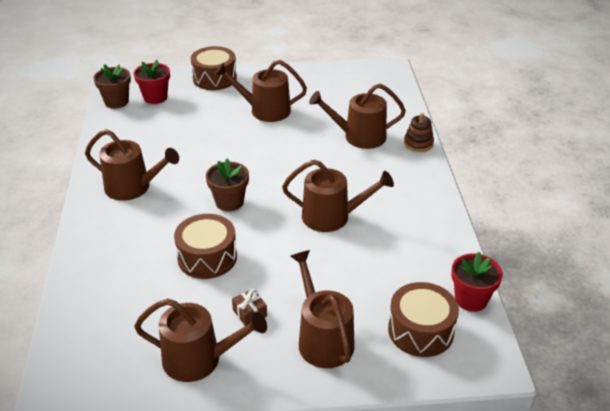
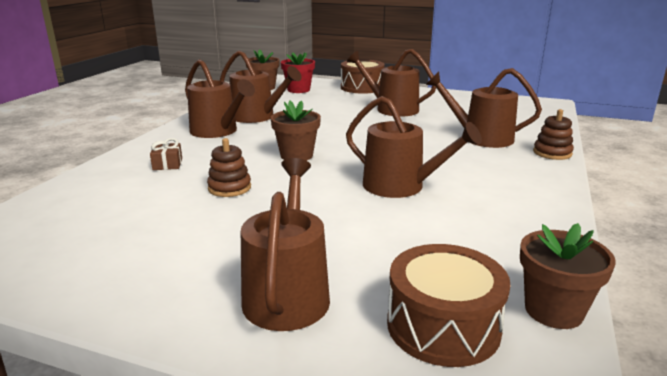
camera: 25 degrees right, 15 degrees down
brown watering can [134,299,267,382] -> brown watering can moved to [220,51,302,123]
brown drum [174,214,237,279] -> brown stacking toy [207,138,251,197]
brown gift [232,289,267,326] -> brown gift moved to [150,138,182,170]
red flower pot [451,252,503,312] -> brown flower pot [520,223,616,329]

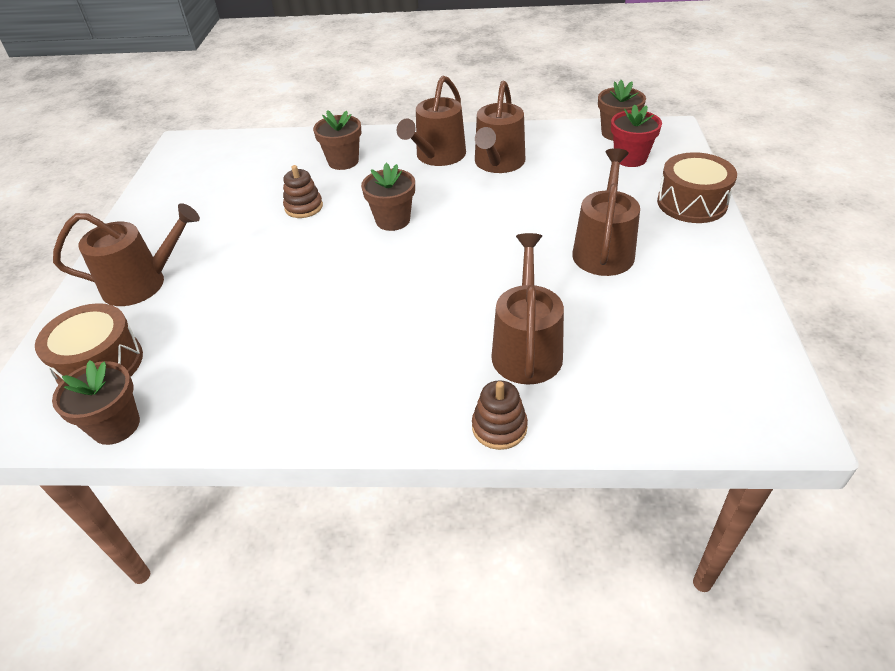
camera: 75 degrees right, 20 degrees up
brown gift [150,138,182,170] -> brown flower pot [313,110,362,170]
brown watering can [346,96,482,198] -> none

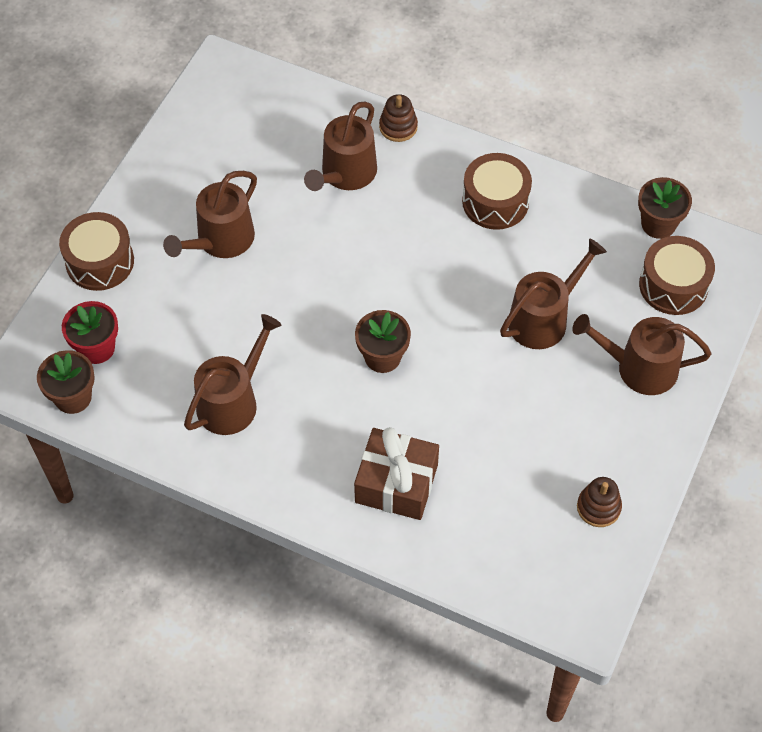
camera: 160 degrees left, 15 degrees up
brown stacking toy [283,165,323,218] -> brown stacking toy moved to [577,477,622,527]
brown flower pot [313,110,362,170] -> brown gift [354,427,439,520]
brown watering can [397,76,466,166] -> brown watering can moved to [500,238,607,349]
none -> brown drum [462,153,532,230]

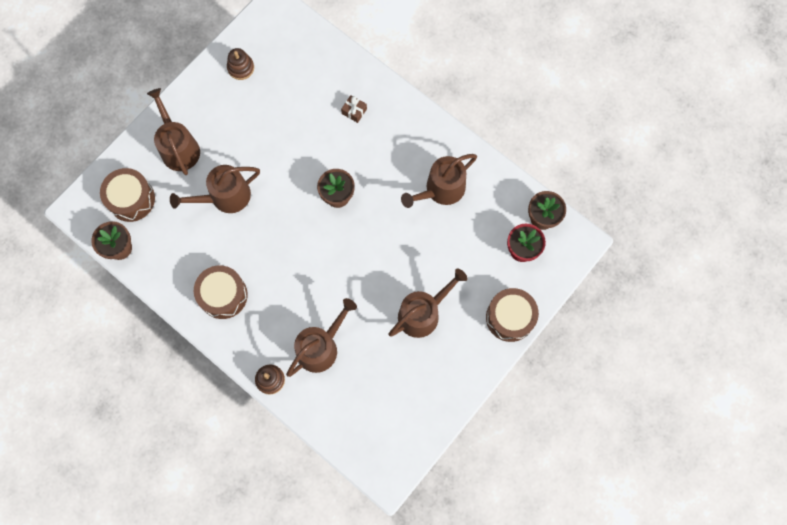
camera: 165 degrees left, 15 degrees up
brown gift [354,427,439,520] -> brown gift [341,95,367,123], size x0.45
brown watering can [572,314,711,395] -> brown watering can turned 135 degrees counterclockwise [147,88,200,175]

